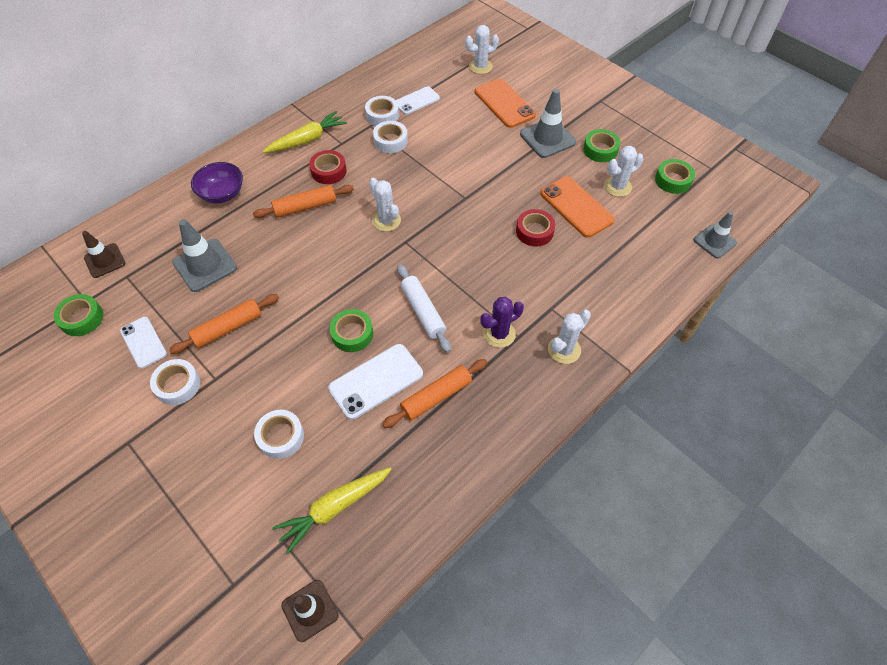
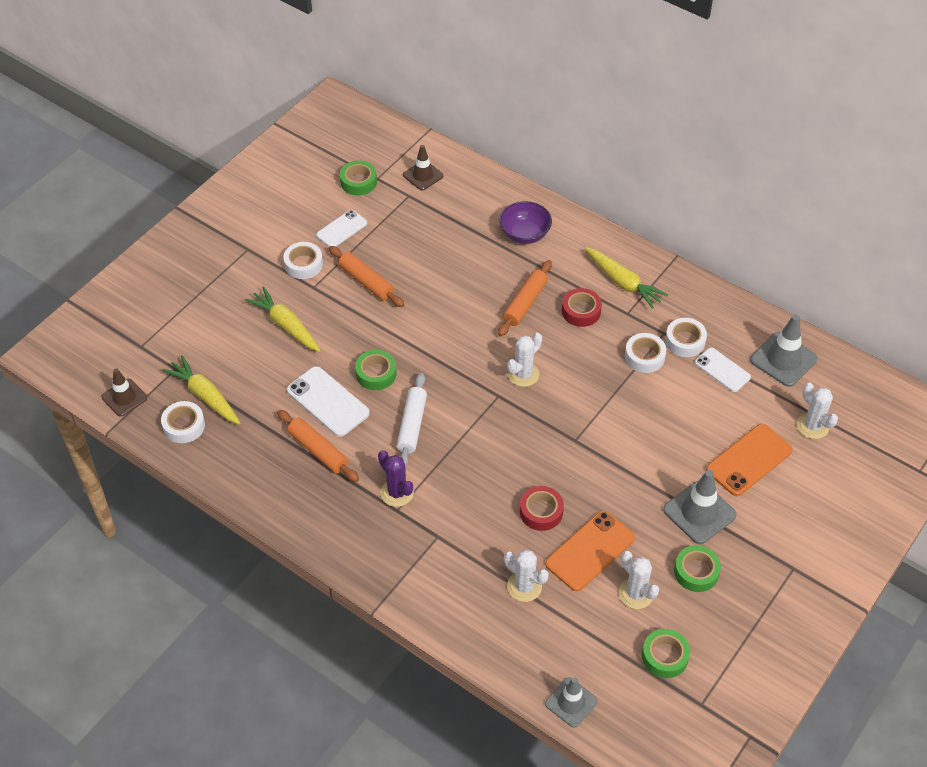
camera: 80 degrees right, 5 degrees down
grey traffic cone [172,219,237,292] -> grey traffic cone moved to [750,315,818,387]
orange rolling pin [253,185,354,218] -> orange rolling pin turned 60 degrees clockwise [498,260,552,336]
white tape [254,410,304,459] -> white tape moved to [161,401,205,443]
white rolling pin [397,264,451,353] -> white rolling pin turned 45 degrees counterclockwise [397,373,427,467]
white cactus [548,310,591,364] -> white cactus moved to [504,550,548,602]
none -> yellow carrot [245,286,321,352]

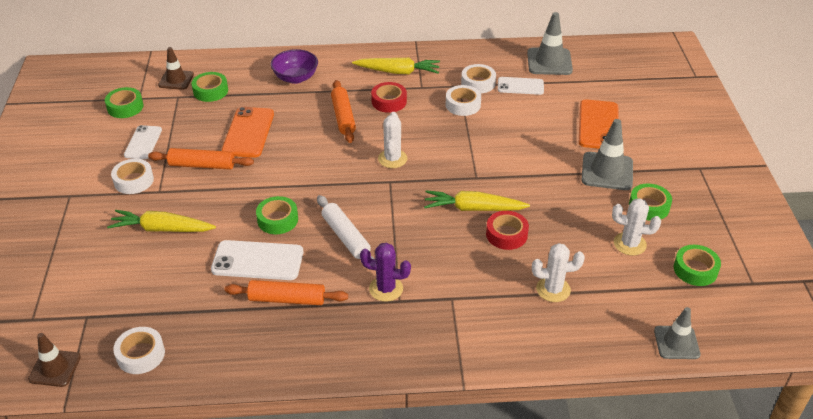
camera: 40 degrees left, 10 degrees down
yellow carrot [162,355,240,424] -> yellow carrot moved to [424,190,530,211]
orange phone [545,511,635,591] -> orange phone moved to [222,107,274,158]
white cactus [797,382,838,439] -> none
none -> green tape [191,72,228,102]

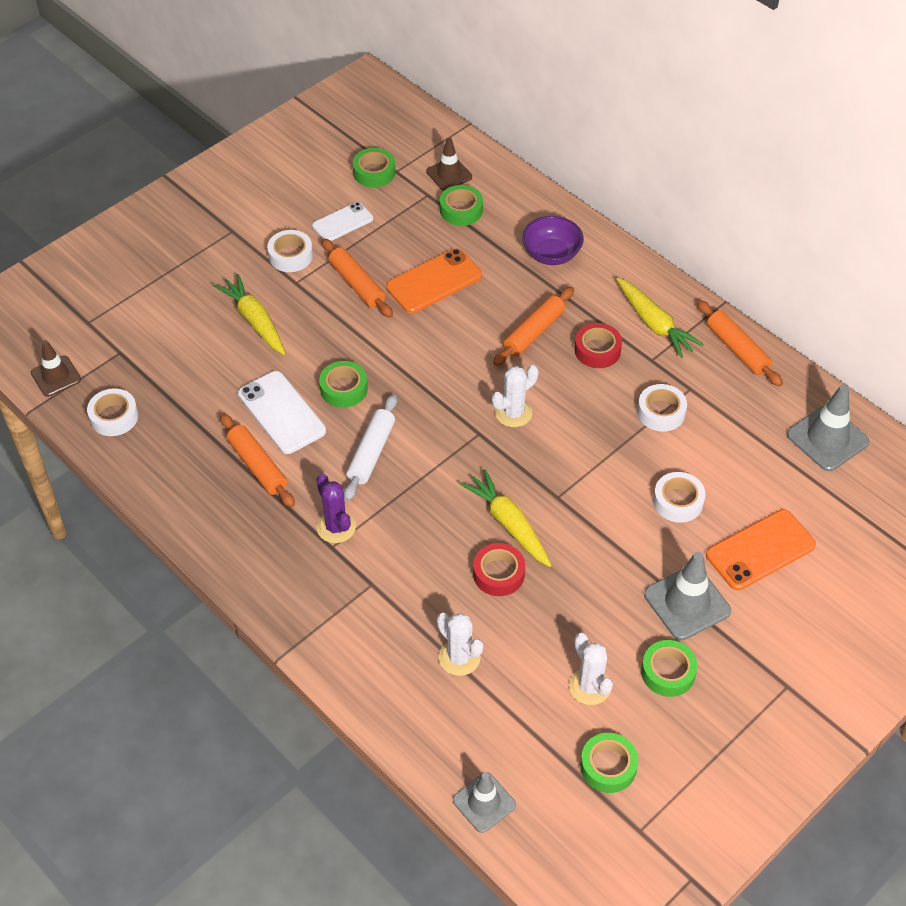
camera: 50 degrees right, 10 degrees up
white tape [461,64,496,94] -> white tape moved to [653,472,705,523]
white phone [498,77,544,95] -> none
none -> orange rolling pin [697,300,783,386]

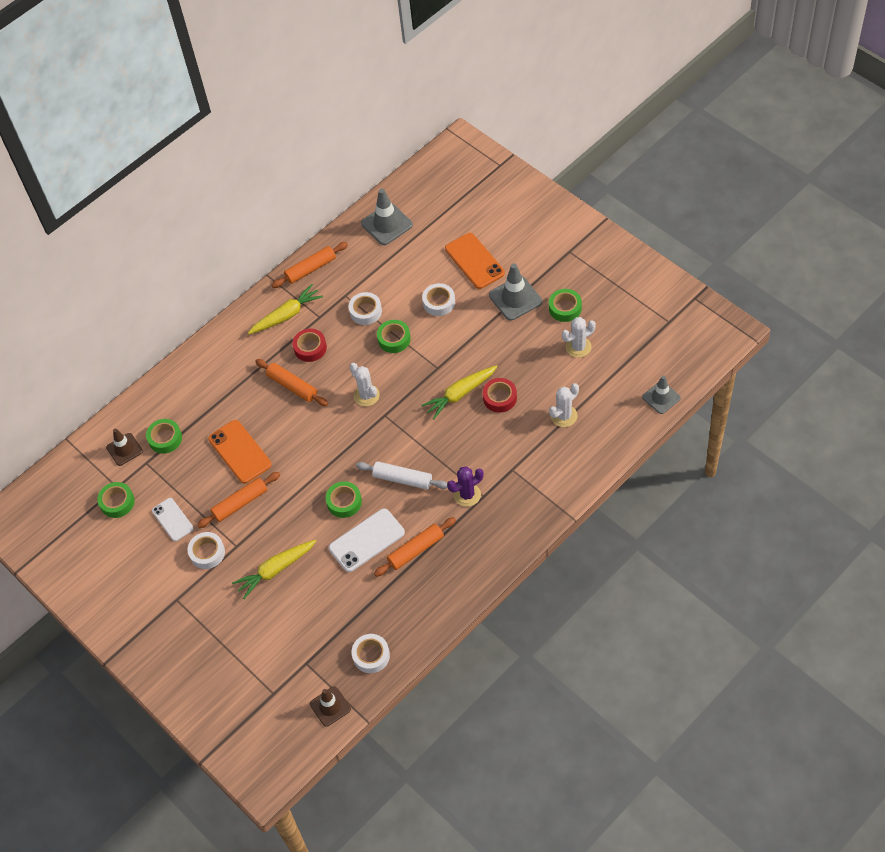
camera: 85 degrees left, 5 degrees up
purple bowl [522,216,584,265] -> none
green tape [580,733,638,793] -> green tape moved to [377,320,411,353]

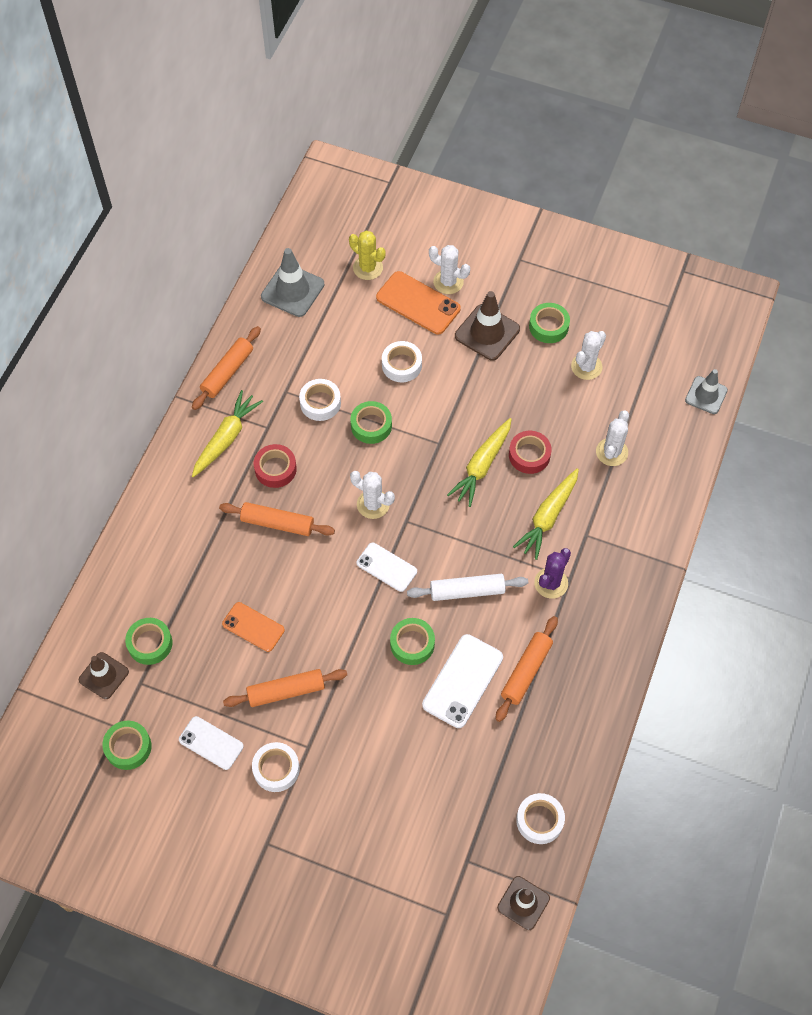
camera: 30 degrees left, 5 degrees up
orange rolling pin [197,472,280,528] -> orange rolling pin turned 45 degrees clockwise [223,669,347,707]
orange phone [208,420,272,484] -> orange phone [222,602,285,652], size x0.65
yellow carrot [232,539,316,599] -> yellow carrot moved to [513,468,579,560]
grey traffic cone [489,263,542,321] -> brown traffic cone [455,291,520,361]
none -> yellow cactus [349,231,386,280]
none -> white phone [357,542,417,592]
none -> white cactus [429,245,470,294]

